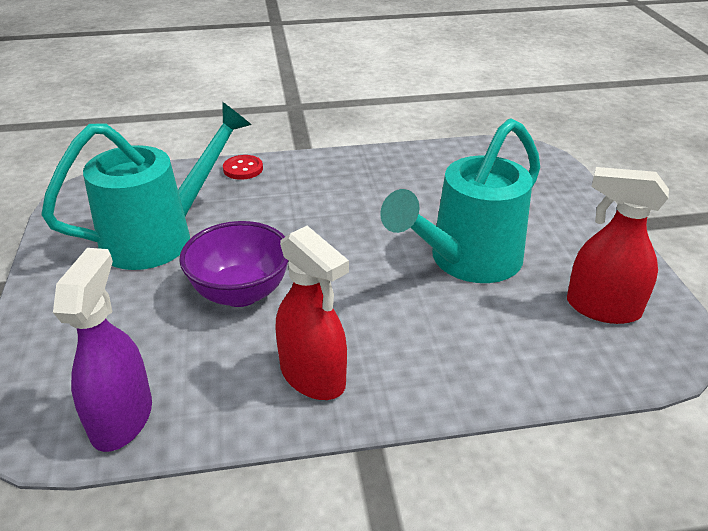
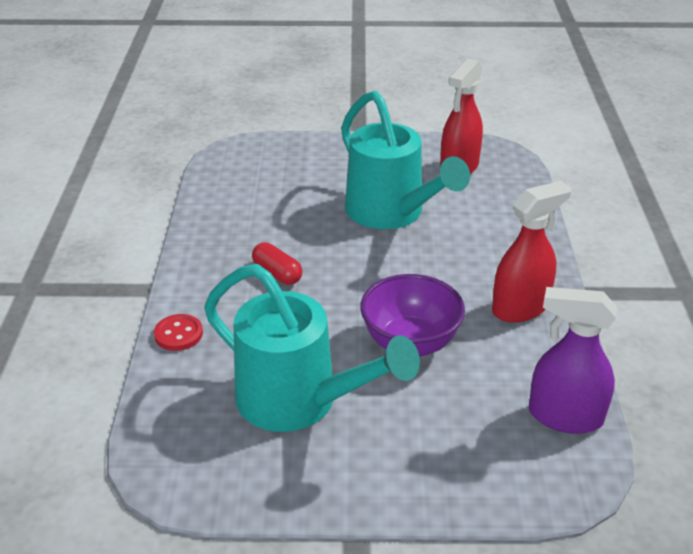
camera: 80 degrees left, 0 degrees up
turquoise watering can [41,102,251,270] -> turquoise watering can turned 150 degrees clockwise [204,264,420,432]
none -> red capsule [252,243,302,285]

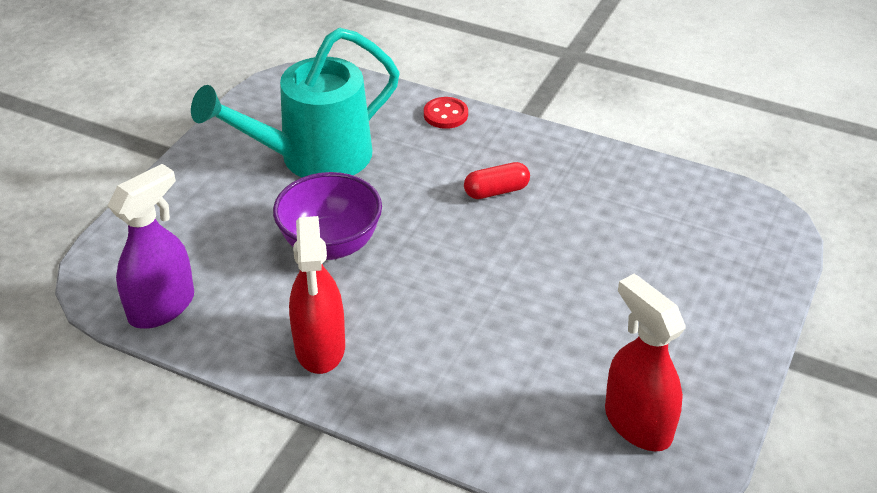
camera: 115 degrees right, 5 degrees up
turquoise watering can [341,91,470,229] -> none

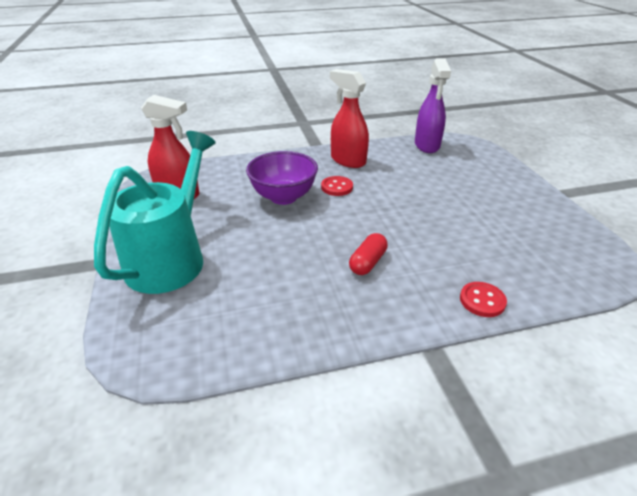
camera: 140 degrees right, 5 degrees down
turquoise watering can [191,28,400,177] -> turquoise watering can moved to [94,131,215,294]
purple bowl [273,172,382,260] -> purple bowl moved to [246,151,318,205]
none -> red button [321,176,353,196]

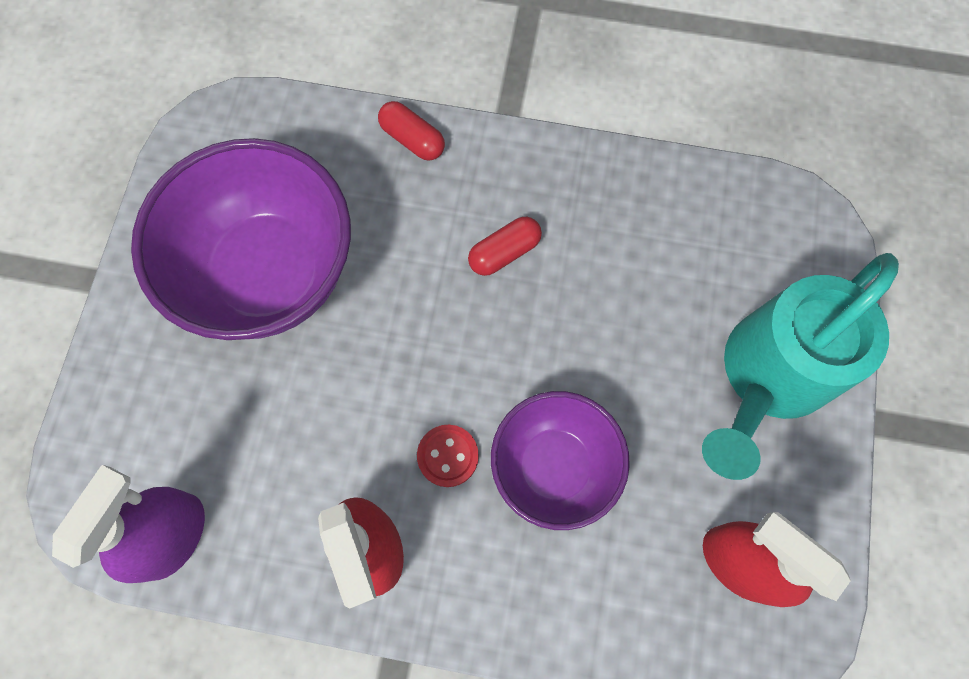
camera: 155 degrees left, 35 degrees up
red button [460,282,507,317] -> red capsule [378,101,445,161]
none -> purple bowl [131,138,351,340]

